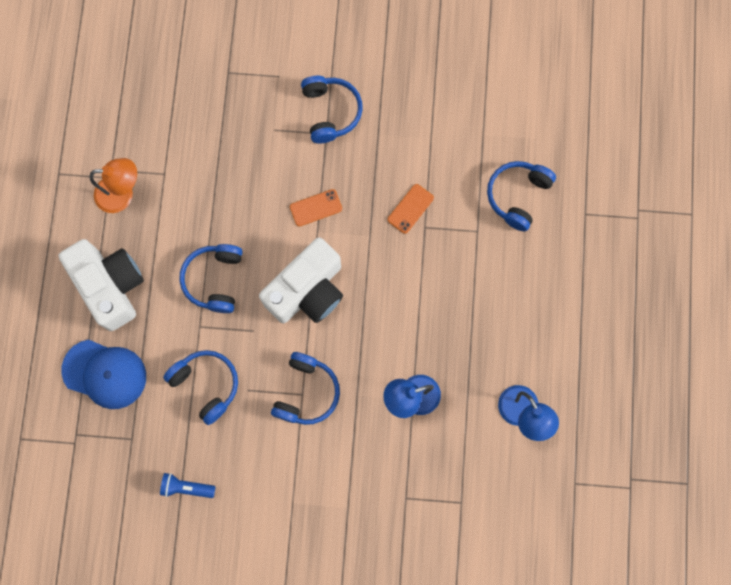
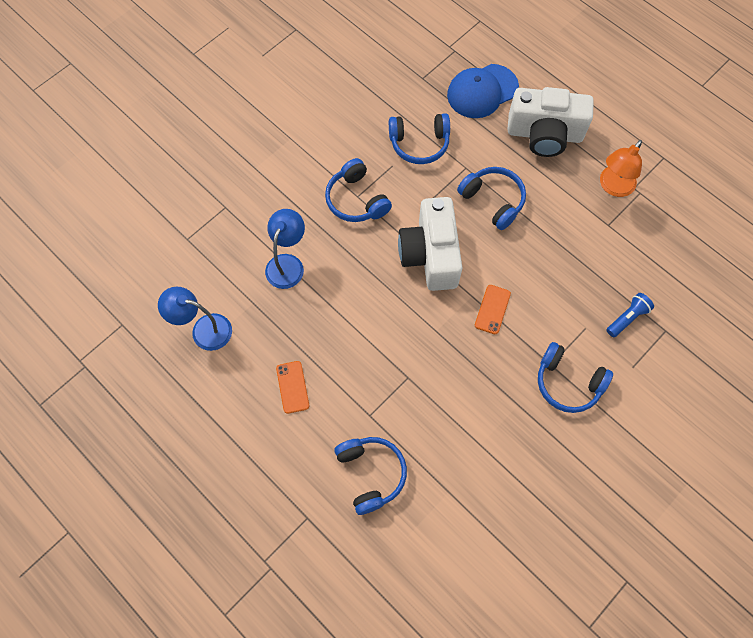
camera: 130 degrees right, 10 degrees down
blue flashlight [160,473,216,498] -> blue flashlight moved to [606,293,654,337]
orange phone [388,184,434,234] -> orange phone moved to [276,361,309,414]

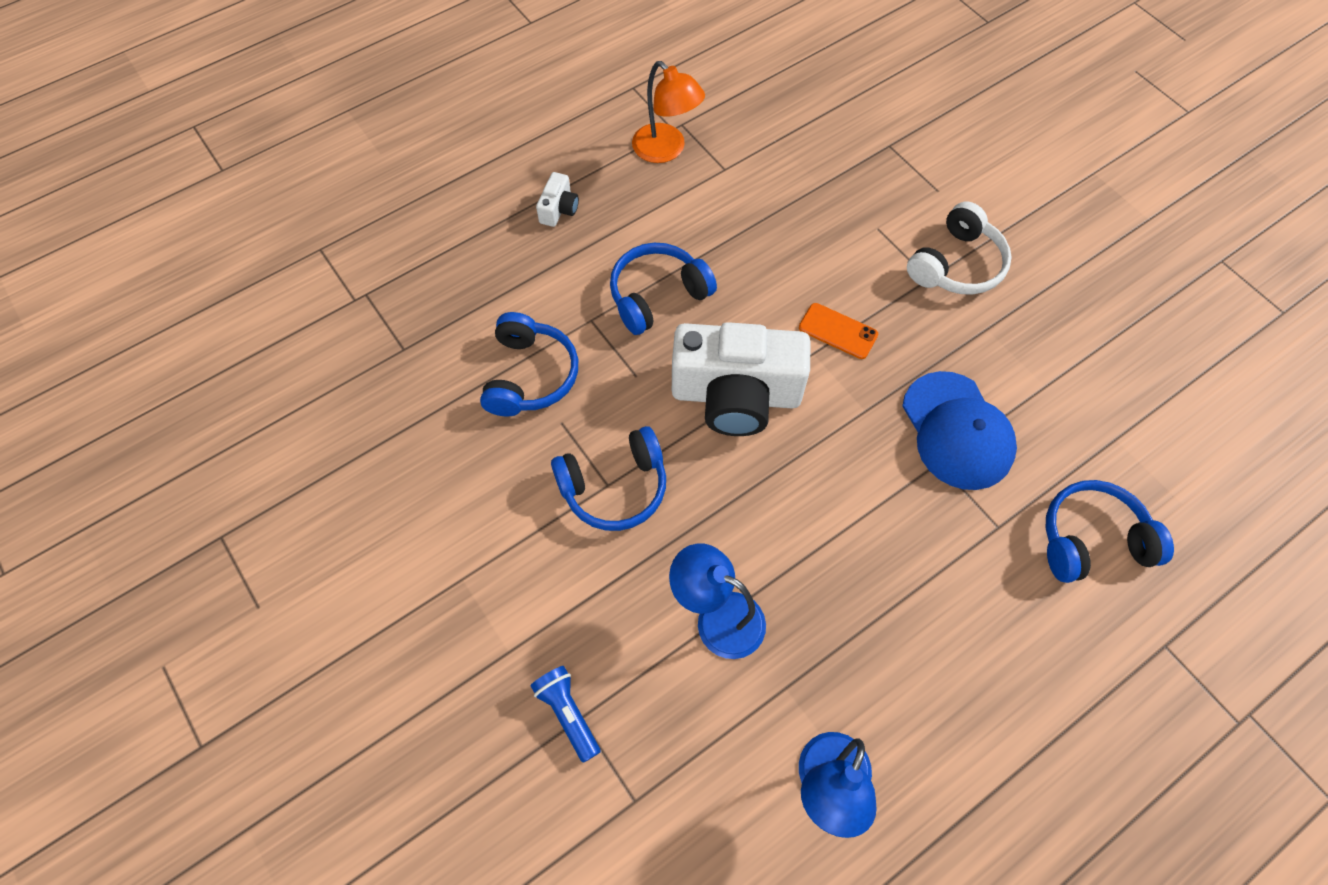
camera: 80 degrees left, 5 degrees down
orange phone [276,361,309,414] -> none
blue cap [447,64,519,118] -> blue cap moved to [902,371,1017,490]
white camera [507,87,594,157] -> white camera [536,172,579,227], size x0.41
blue headphones [538,342,613,413] -> white headphones [907,202,1012,295]
blue flashlight [606,293,654,337] -> blue flashlight moved to [531,666,600,763]

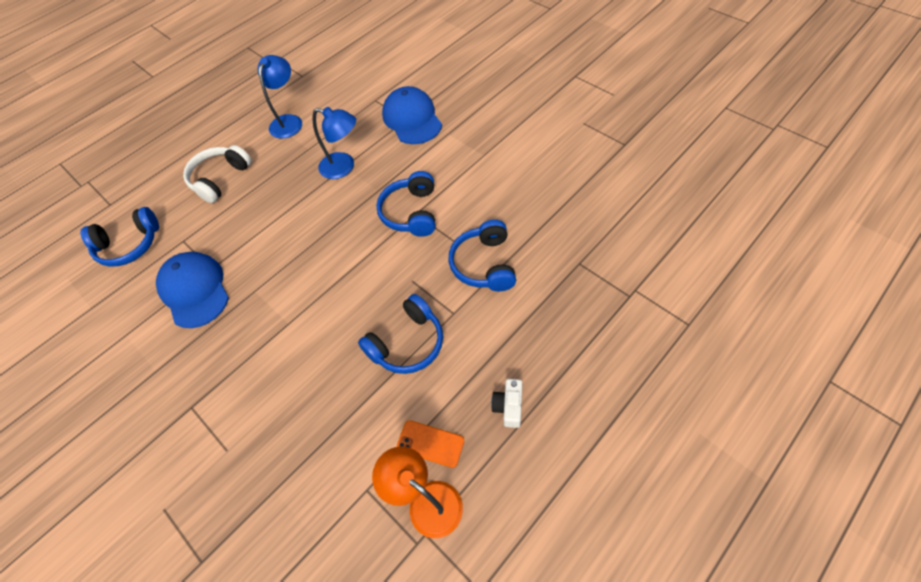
camera: 175 degrees right, 5 degrees down
blue flashlight [531,666,600,763] -> blue cap [382,86,442,144]
blue headphones [551,426,666,531] -> blue headphones turned 60 degrees counterclockwise [376,171,435,237]
white camera [672,322,811,436] -> none
orange phone [799,303,878,359] -> orange phone moved to [397,420,464,468]
white headphones [907,202,1012,295] -> white headphones moved to [183,145,252,203]

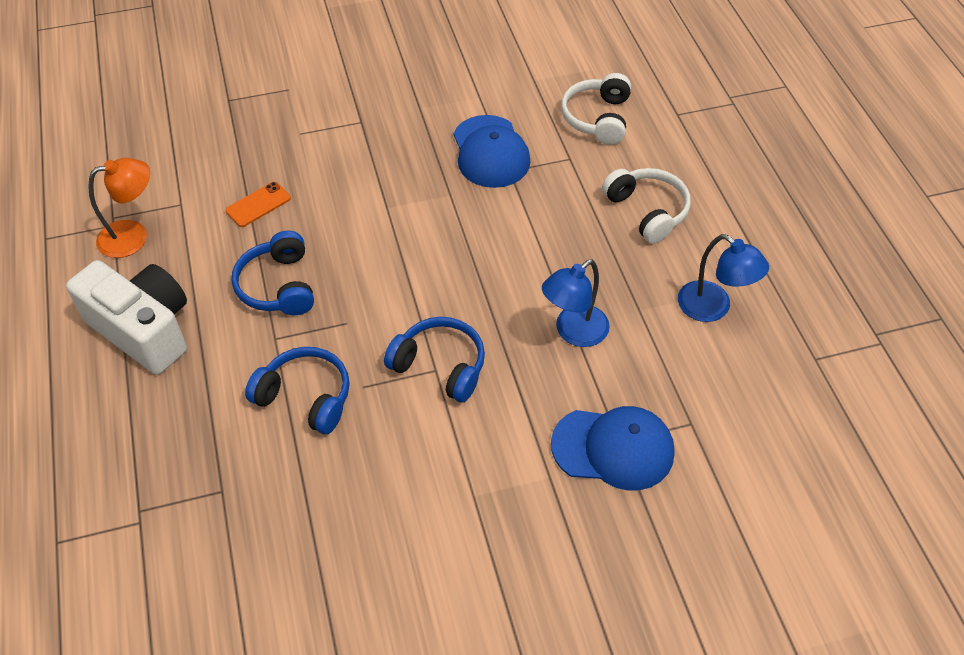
camera: 115 degrees right, 5 degrees down
blue headphones [80,207,159,266] -> white headphones [561,73,631,145]
blue cap [156,252,229,328] -> blue cap turned 75 degrees clockwise [454,115,531,188]
orange phone [397,420,464,468] -> orange phone moved to [226,182,291,227]
white camera [491,379,522,428] -> white camera [66,260,187,375], size x2.45

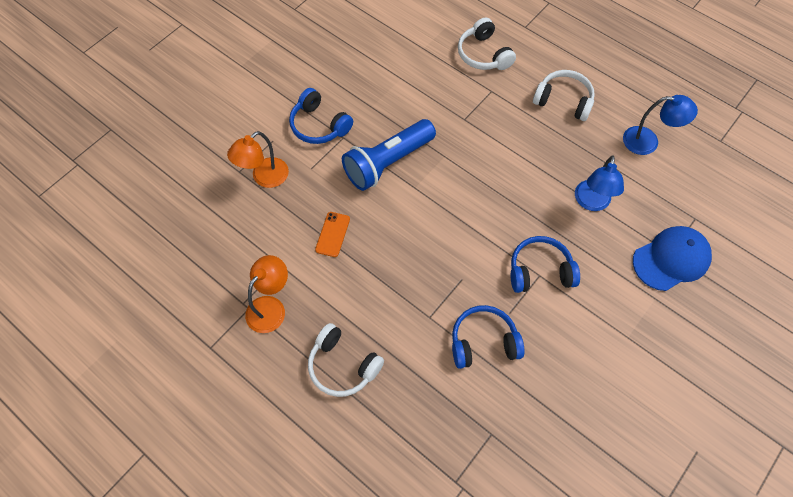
camera: 35 degrees left, 10 degrees up
white camera [66,260,187,375] -> white headphones [308,323,384,397]
blue headphones [232,230,314,315] -> blue headphones moved to [289,88,353,144]
blue cap [454,115,531,188] -> none
none -> orange lamp [227,131,289,188]
none -> blue flashlight [342,119,436,191]

